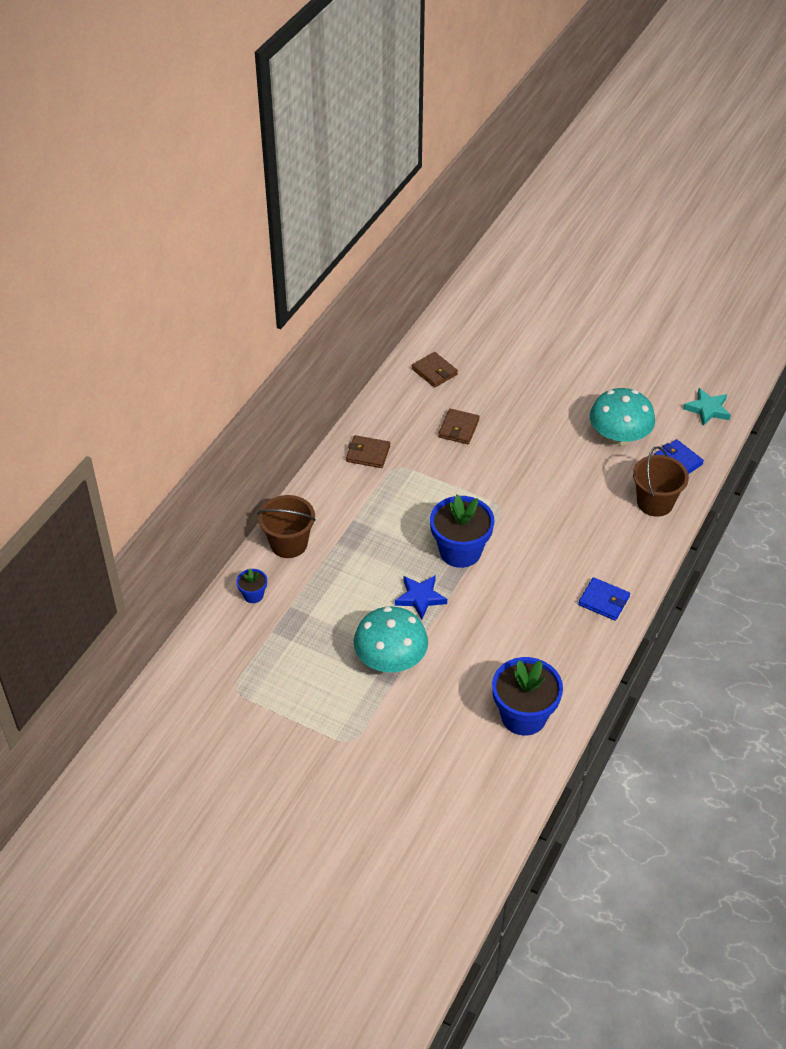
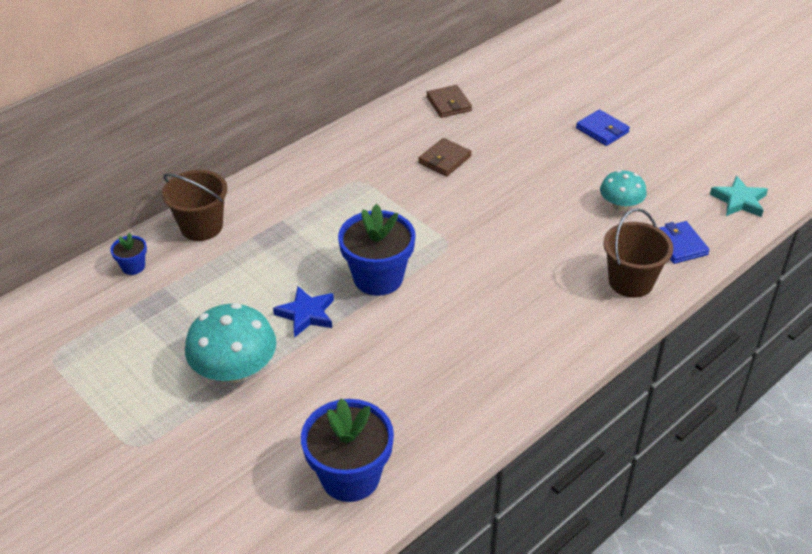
camera: 20 degrees right, 5 degrees down
brown wallet [346,435,390,468] -> none
blue wallet [578,577,630,621] -> blue wallet moved to [576,109,630,146]
turquoise mushroom [589,388,655,445] -> turquoise mushroom [600,170,647,211], size x0.60

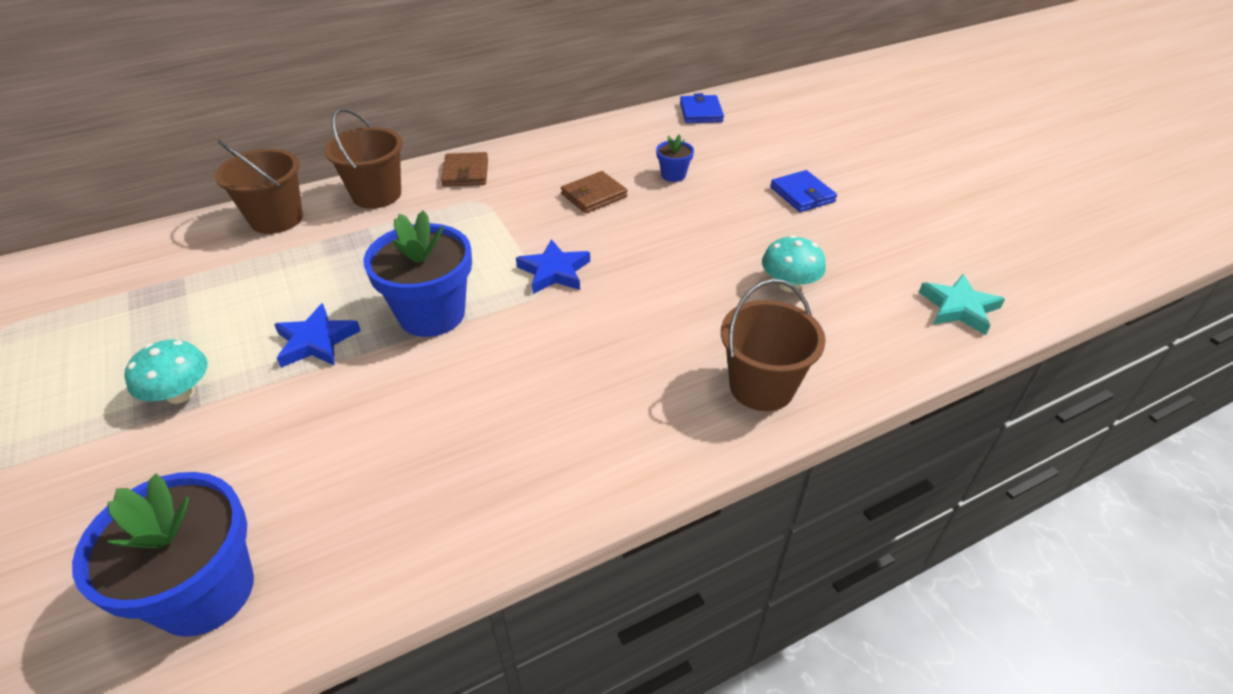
camera: 15 degrees right, 0 degrees up
blue flower pot [110,233,147,275] -> blue flower pot moved to [656,134,694,182]
turquoise mushroom [185,303,276,383] -> turquoise mushroom [124,340,208,404], size x0.60
brown wallet [426,85,472,118] -> brown wallet moved to [441,152,488,187]
blue wallet [659,221,710,264] -> blue wallet moved to [680,93,724,123]
none -> brown bucket [324,108,403,209]
none -> blue star [516,239,590,294]

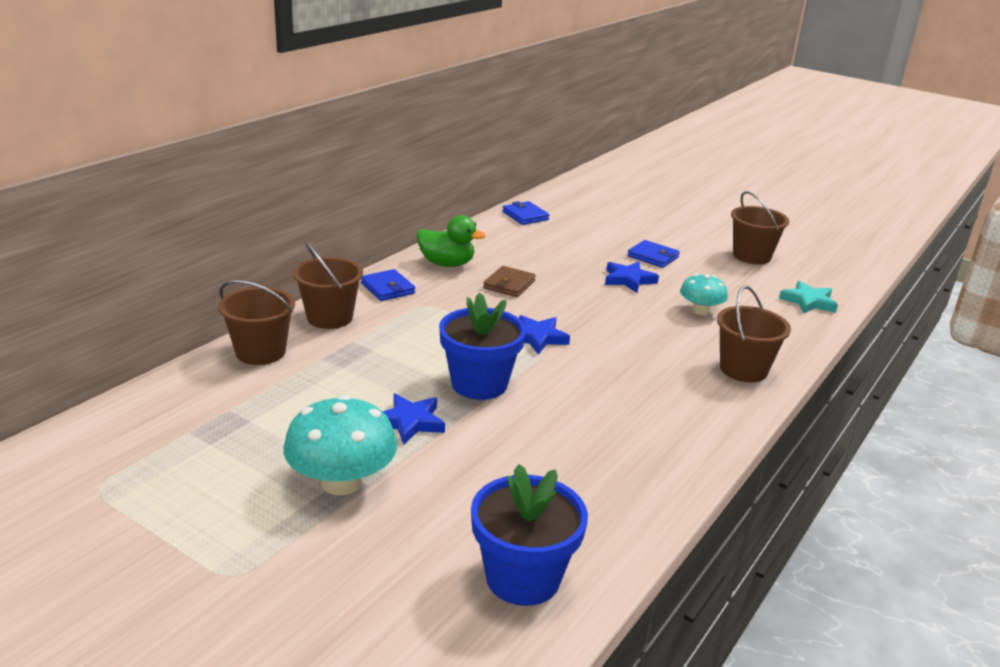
camera: 30 degrees left, 15 degrees down
turquoise mushroom [124,340,208,404] -> turquoise mushroom [283,395,397,496], size x1.67
brown wallet [441,152,488,187] -> blue wallet [361,269,415,301]
blue flower pot [656,134,694,182] -> none
none -> green duck [416,215,486,267]
none -> blue star [605,261,659,293]
none -> brown bucket [731,191,789,264]

